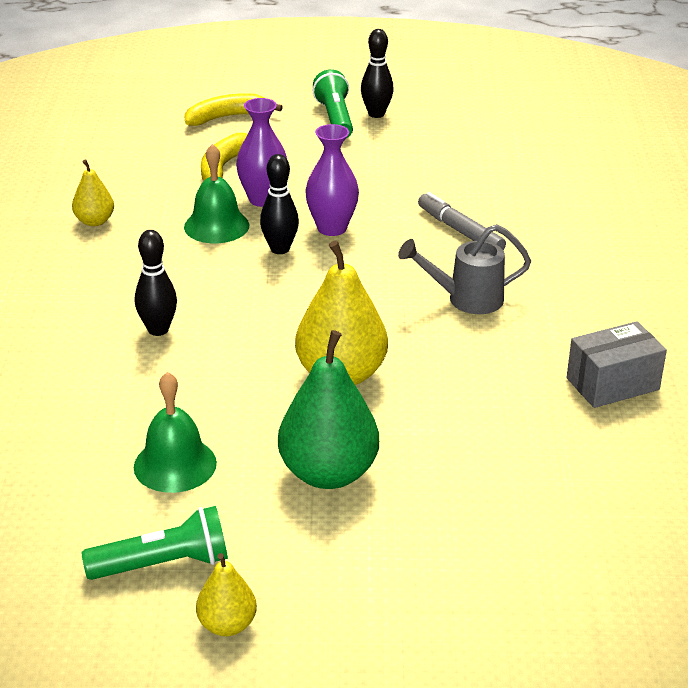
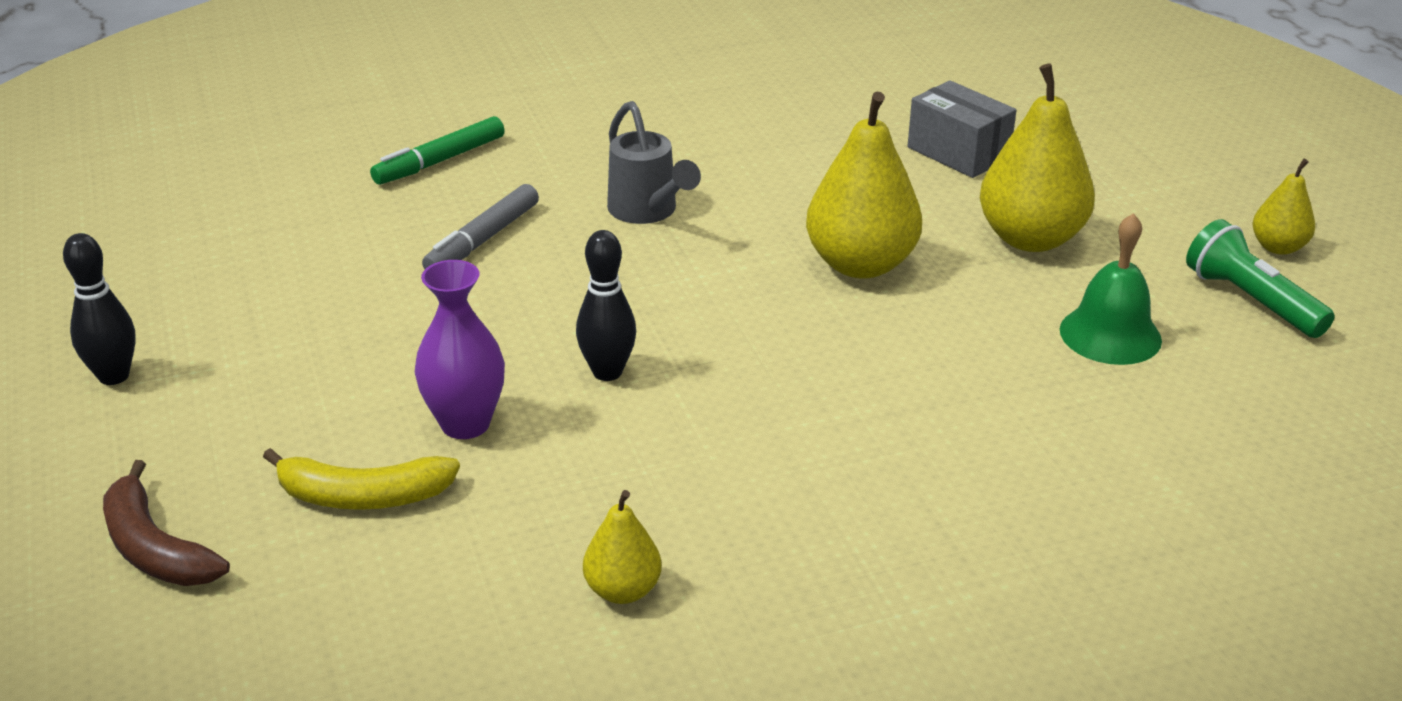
camera: 110 degrees left, 0 degrees up
black bowling pin [135,230,177,336] -> none
yellow banana [184,93,283,126] -> brown banana [103,460,230,586]
green bell [184,144,249,243] -> none
green pear [278,330,379,489] -> yellow pear [980,63,1095,252]
purple vase [305,124,359,236] -> none
green flashlight [313,69,353,138] -> none
grey box [567,321,667,408] -> grey box moved to [908,80,1017,178]
none -> green marker [370,116,505,185]

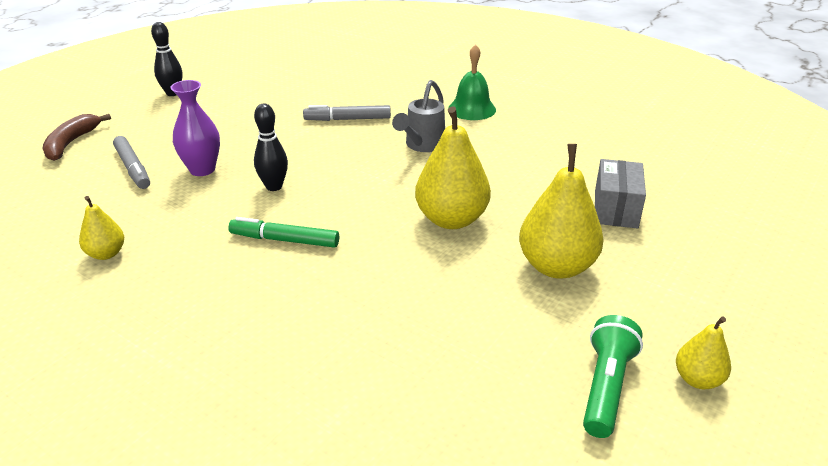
camera: 55 degrees right, 0 degrees up
yellow banana [263,448,460,510] -> grey marker [113,136,150,189]
green marker [370,116,505,185] -> green marker moved to [228,217,339,248]
green bell [1060,213,1162,365] -> green bell moved to [449,44,496,120]

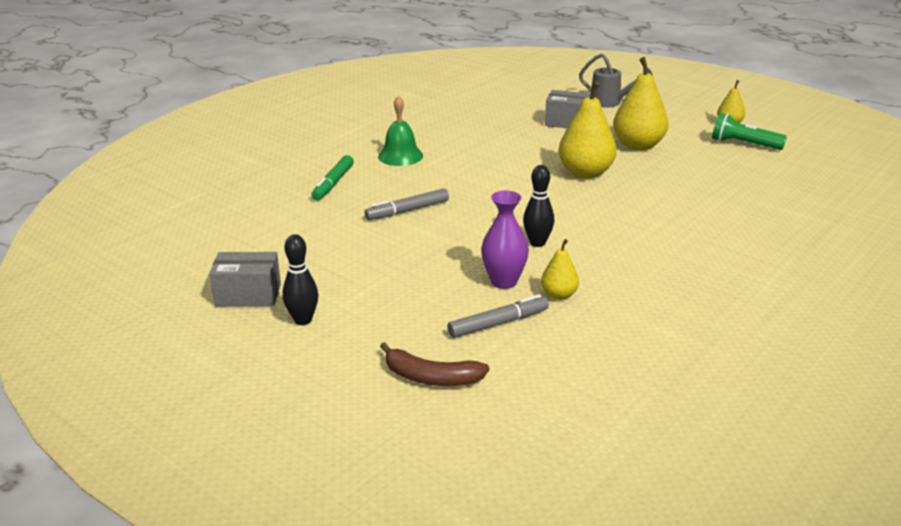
camera: 85 degrees left, 5 degrees down
yellow pear [79,196,124,260] -> yellow pear moved to [541,239,579,300]
green marker [228,217,339,248] -> green marker moved to [311,155,354,200]
grey marker [303,105,391,121] -> grey marker turned 60 degrees clockwise [365,188,449,220]
grey watering can [392,80,445,152] -> grey watering can moved to [579,53,653,108]
none -> grey box [209,252,281,306]

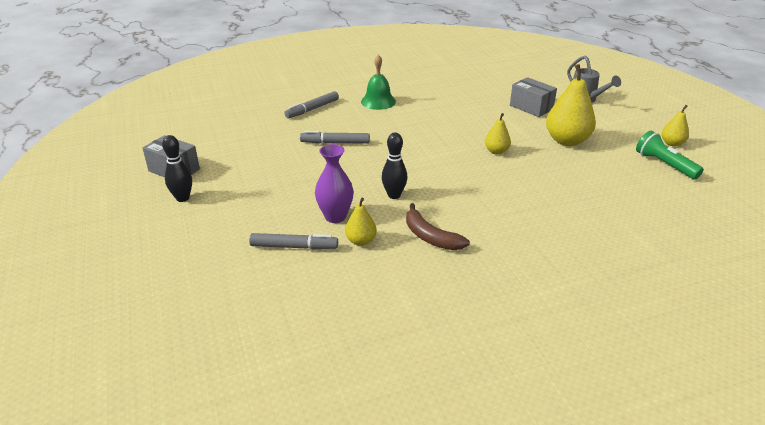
camera: 30 degrees right, 5 degrees up
green marker [311,155,354,200] -> grey marker [284,91,339,118]
brown banana [380,342,489,386] -> brown banana moved to [406,203,470,250]
yellow pear [559,81,616,179] -> yellow pear [485,113,511,155], size x0.53

